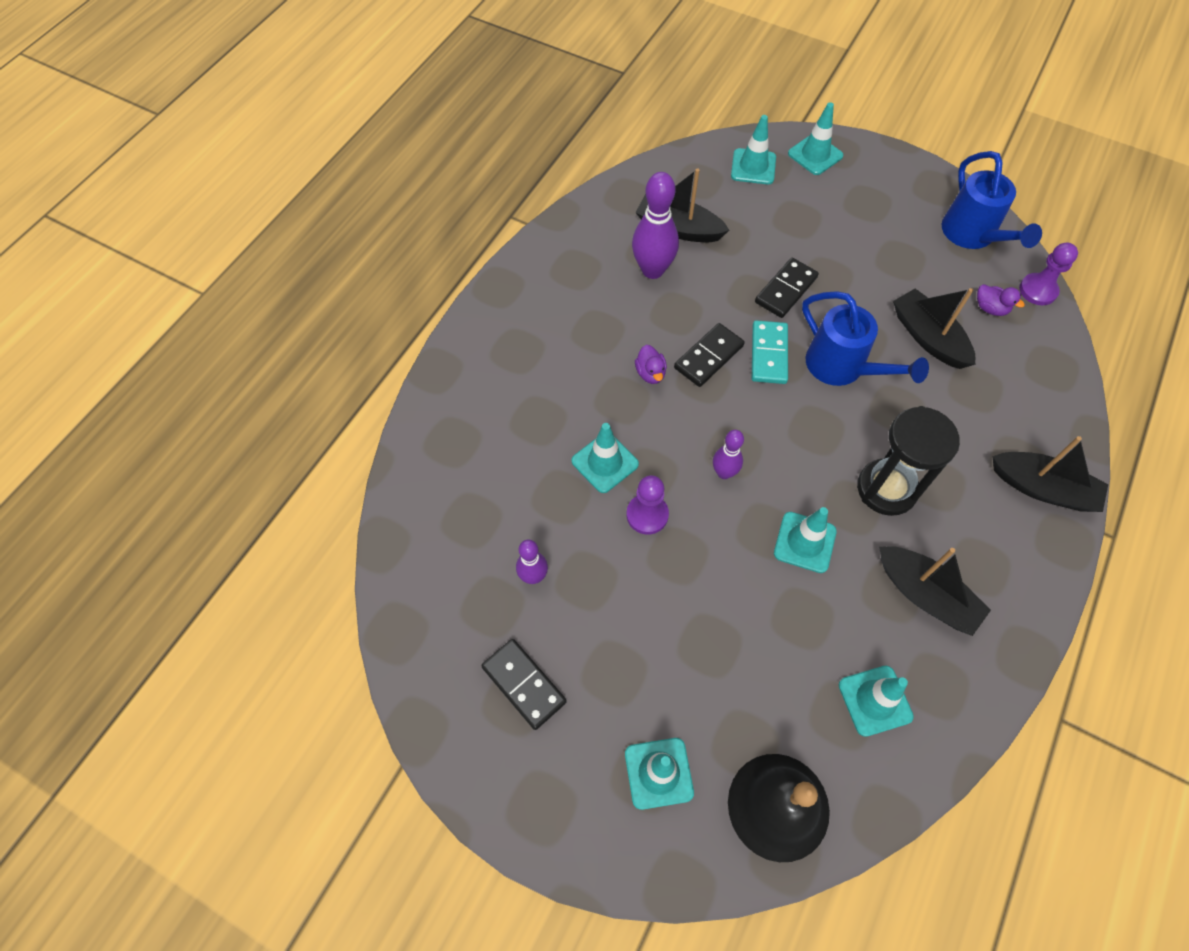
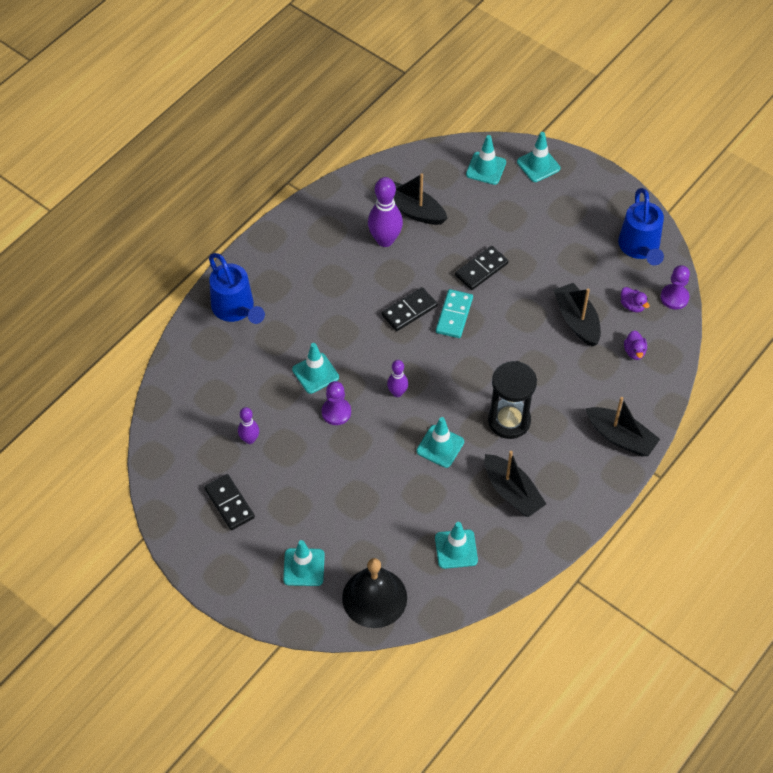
camera: 10 degrees right, 5 degrees down
purple duck [635,345,667,384] -> purple duck moved to [624,330,647,360]
blue watering can [802,291,929,386] -> blue watering can moved to [209,253,265,324]

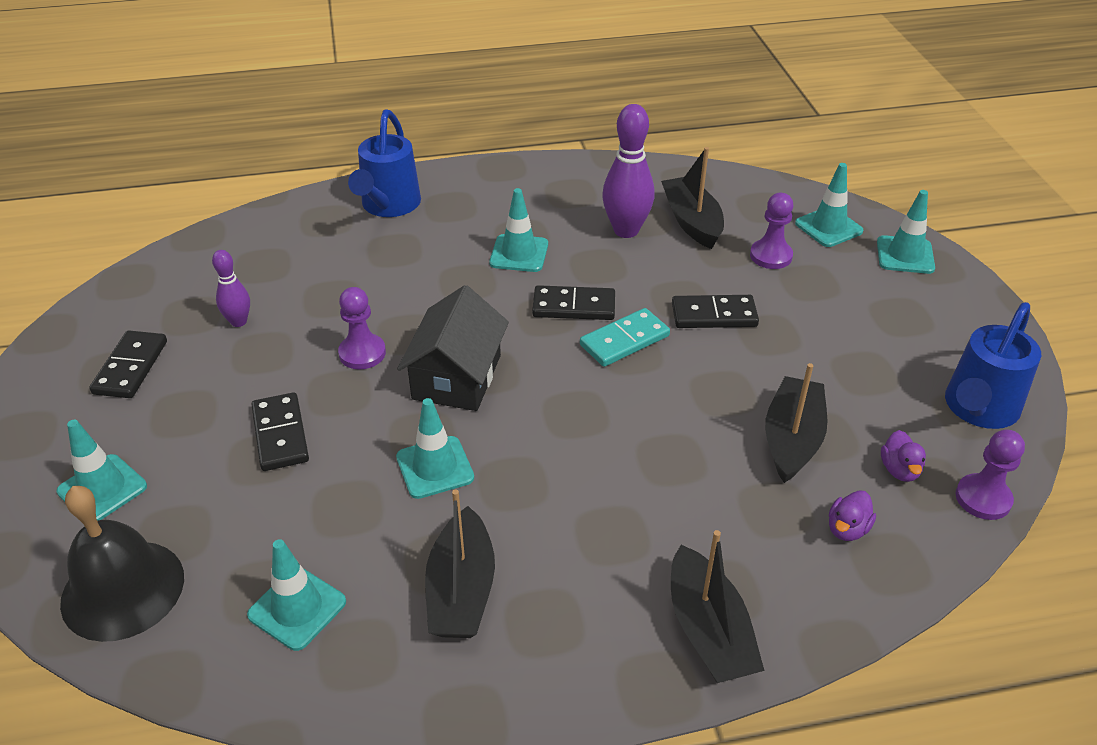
camera: 40 degrees right, 15 degrees down
turquoise traffic cone [292,343,339,394] -> turquoise traffic cone moved to [489,188,548,272]
purple bowling pin [387,360,408,397] -> black house [397,285,509,411]
black hourglass [488,361,537,439] -> none
none -> black domino [251,392,309,471]
none -> purple pawn [750,193,794,269]

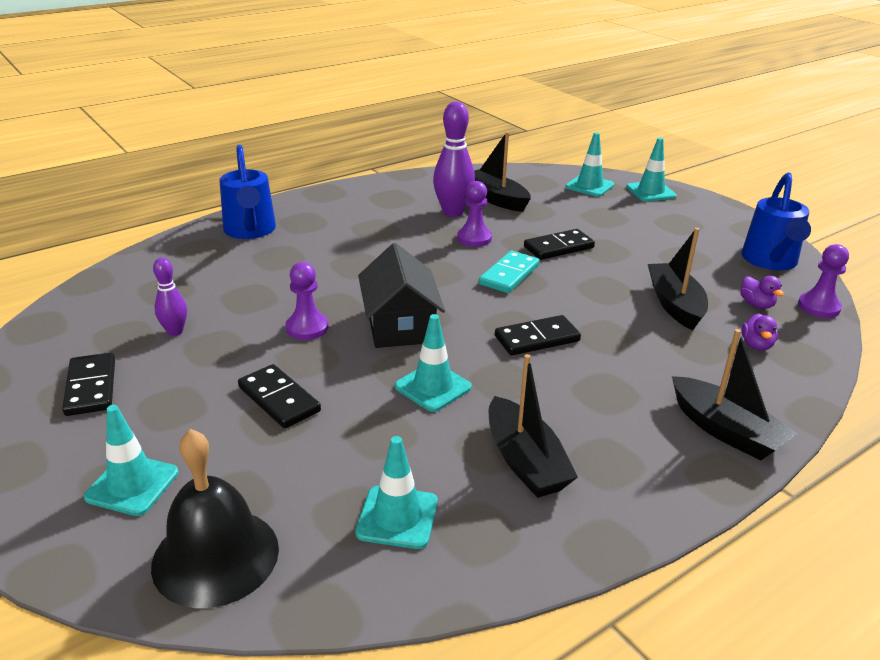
camera: 25 degrees left, 10 degrees down
turquoise traffic cone [489,188,548,272] -> none
black domino [532,285,615,320] -> black domino moved to [495,315,581,355]
purple pawn [750,193,794,269] -> purple pawn moved to [457,181,492,247]

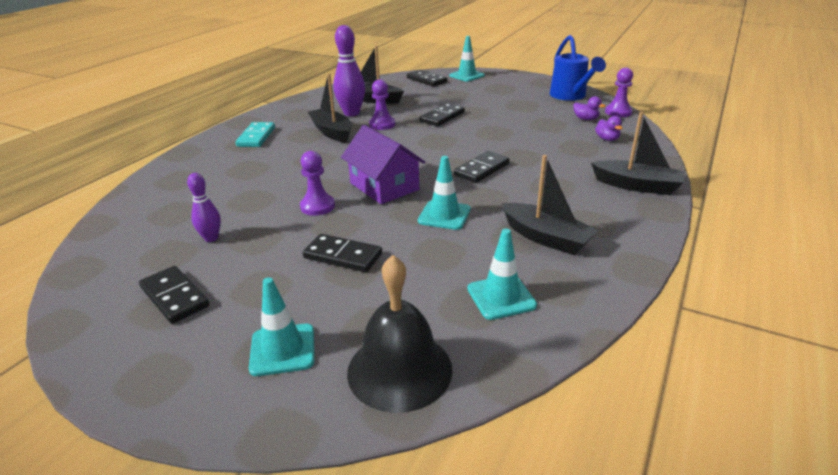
camera: 25 degrees left, 0 degrees up
blue watering can [219,145,276,239] -> none
black house [358,243,445,348] -> purple house [341,125,425,204]
turquoise domino [479,251,540,293] -> turquoise domino moved to [235,122,275,147]
turquoise traffic cone [566,132,614,197] -> black domino [407,70,447,87]
black boat [648,228,708,330] -> black boat moved to [308,74,352,143]

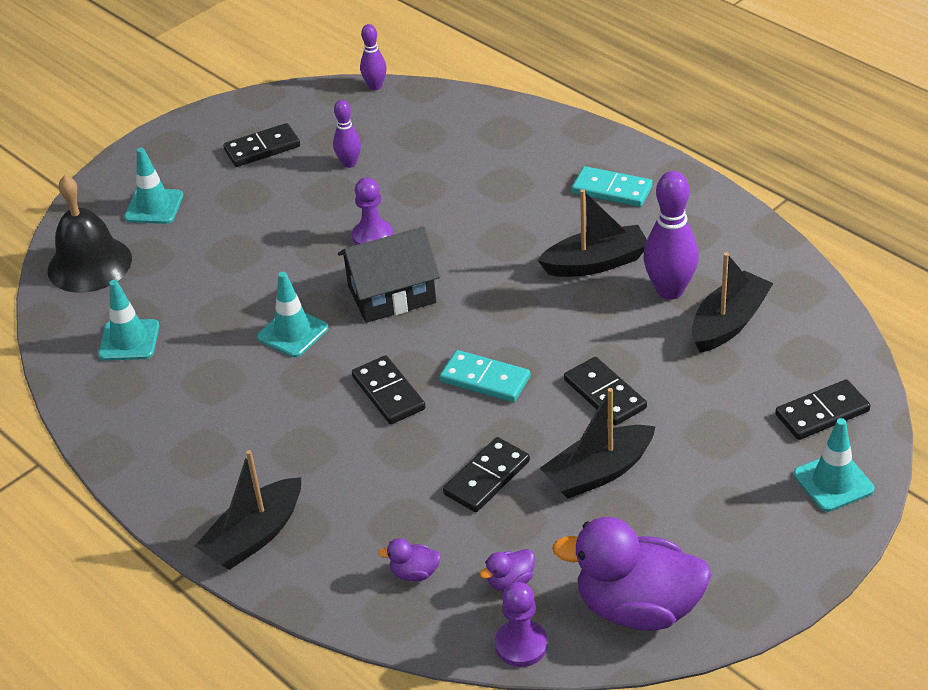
camera: 110 degrees right, 10 degrees up
black domino [303,234,382,272] -> black domino moved to [443,437,530,512]
purple house [341,125,425,204] -> black house [338,227,440,323]
purple pawn [369,79,395,130] -> none
black boat [501,155,599,255] -> black boat moved to [540,388,656,499]
blue watering can [550,35,606,101] -> purple duck [552,517,712,631]
none -> purple bowling pin [360,24,387,90]
none -> turquoise domino [440,350,530,402]

